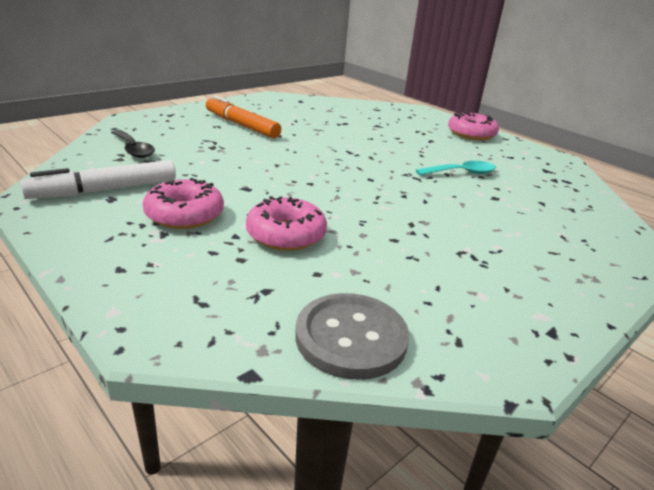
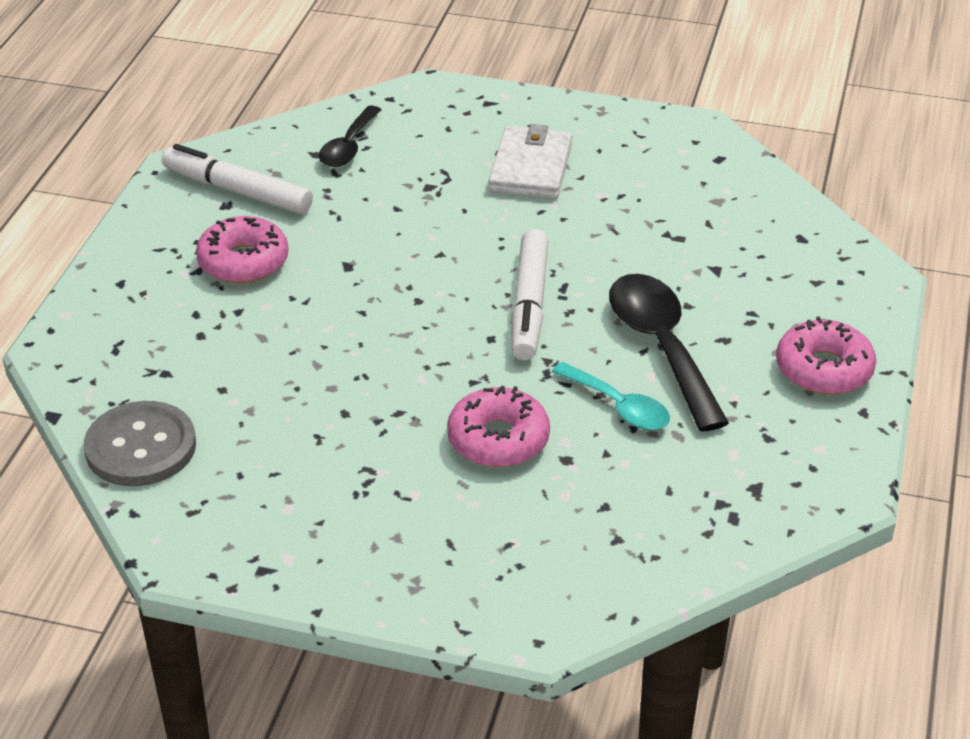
camera: 60 degrees right, 10 degrees up
orange marker [206,95,281,138] -> white wallet [489,124,572,199]
pink donut [246,196,327,251] -> pink donut moved to [447,386,550,467]
none -> white marker [511,229,548,361]
none -> black spoon [609,274,729,432]

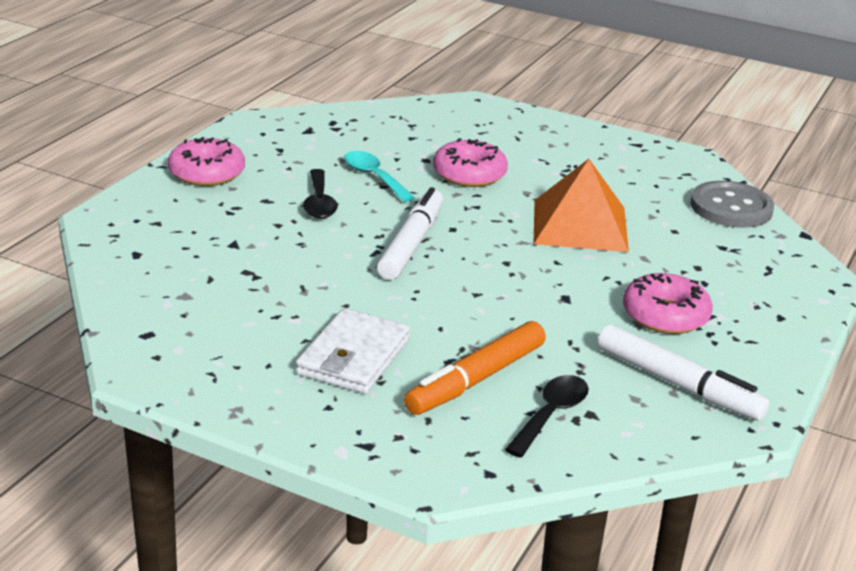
camera: 170 degrees left, 10 degrees down
black spoon [609,274,729,432] -> black spoon [303,169,338,218], size x0.60
none -> orange marker [404,321,546,415]
none -> orange pyramid [534,159,629,252]

